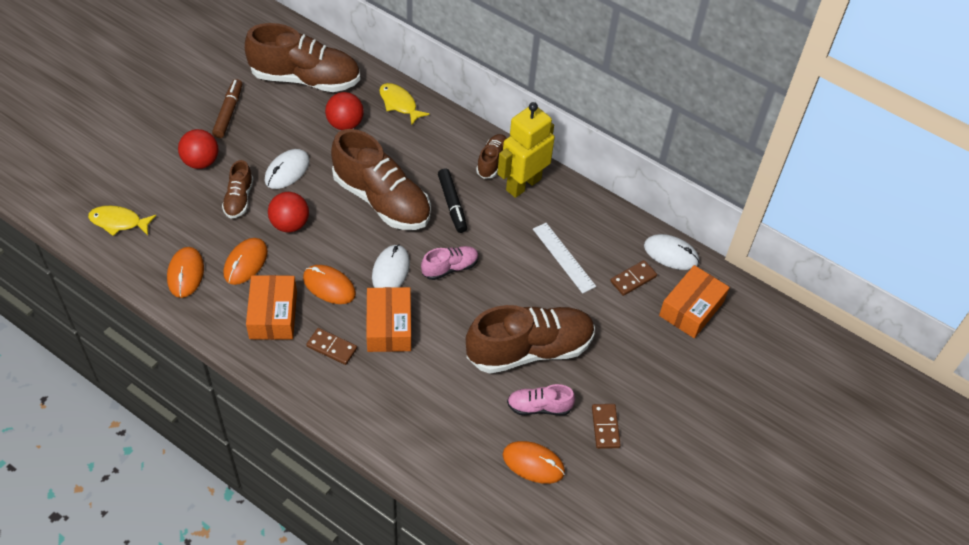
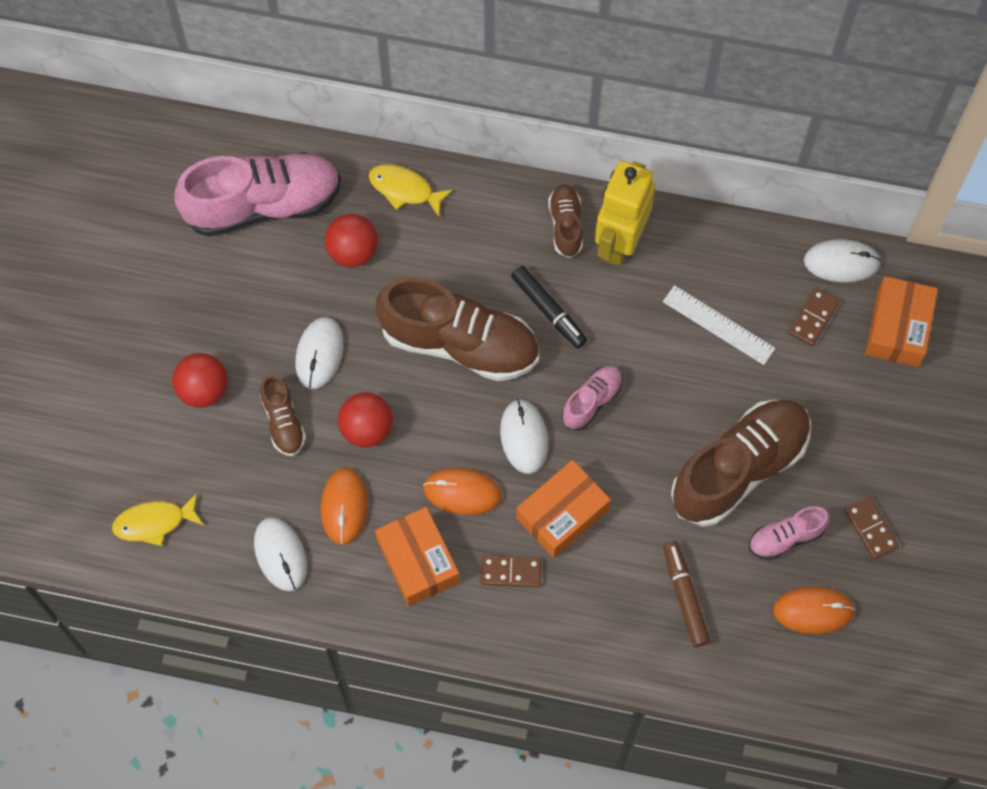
camera: 20 degrees left, 15 degrees up
orange mouse [167,247,204,298] -> white mouse [254,517,307,592]
brown marker [212,79,242,138] -> brown marker moved to [663,541,710,647]
brown shoe [245,23,360,92] -> pink shoe [175,152,341,237]
orange box [366,287,411,352] -> orange box turned 75 degrees clockwise [516,460,611,558]

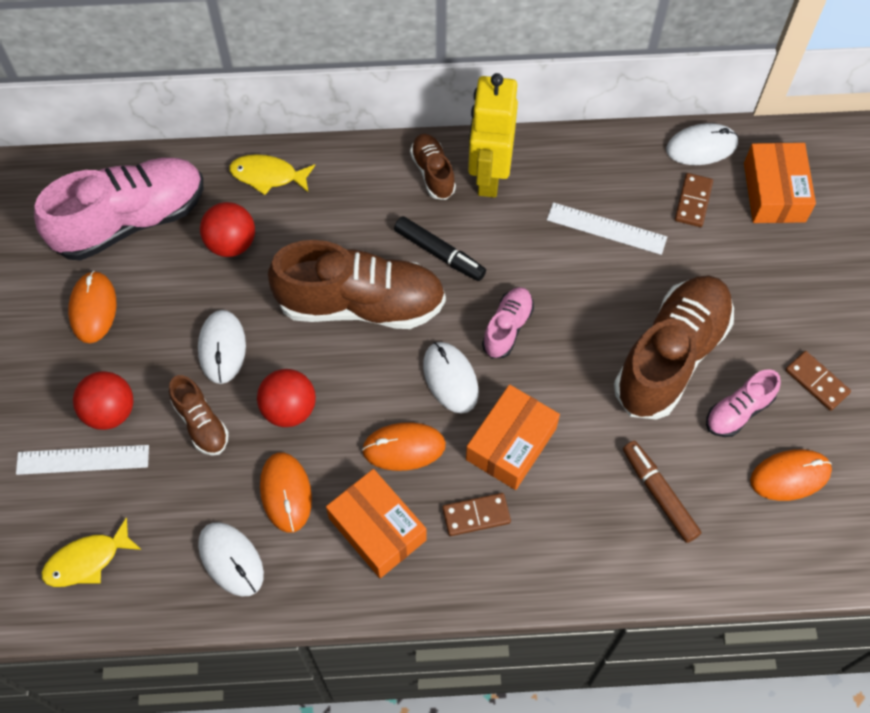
camera: 15 degrees left, 5 degrees down
none -> white ruler [16,445,149,475]
none -> orange mouse [68,271,116,343]

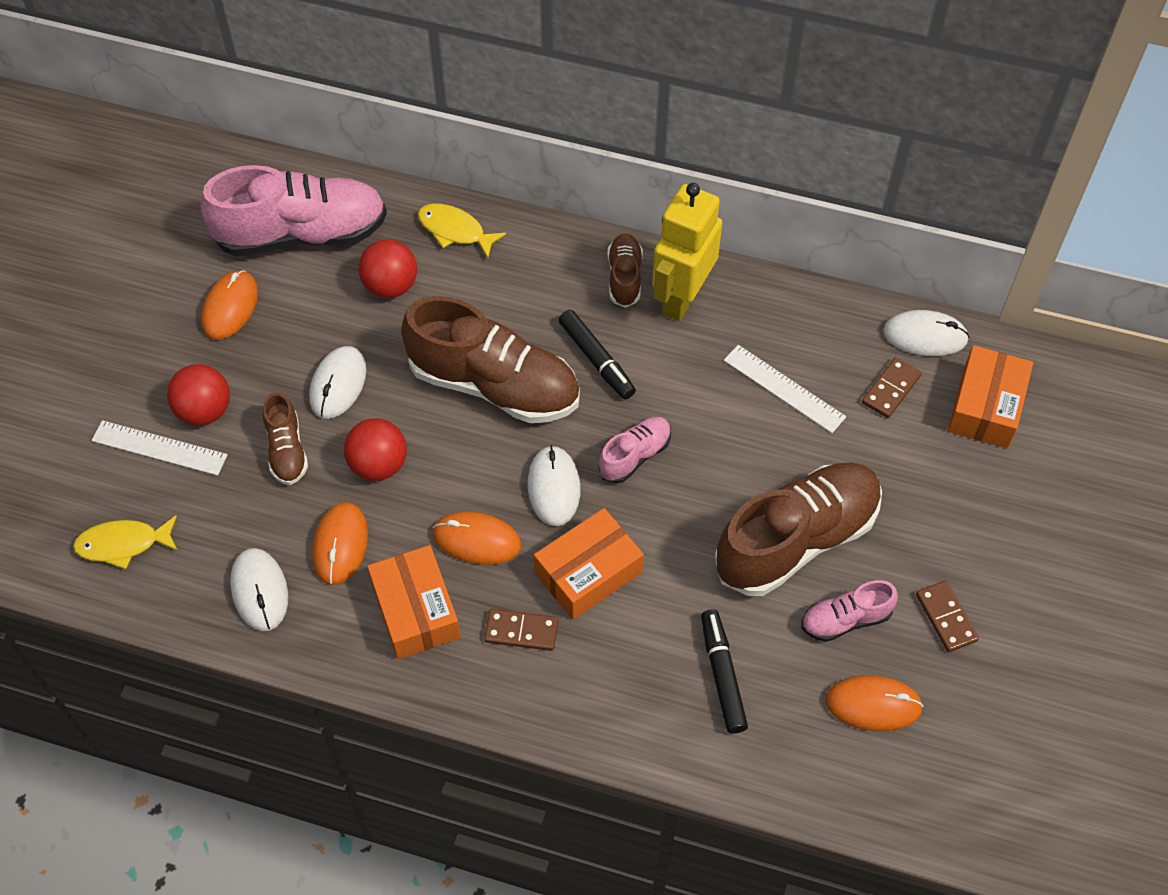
camera: 20 degrees right, 5 degrees down
brown marker [623,441,702,543] -> black marker [701,609,748,734]

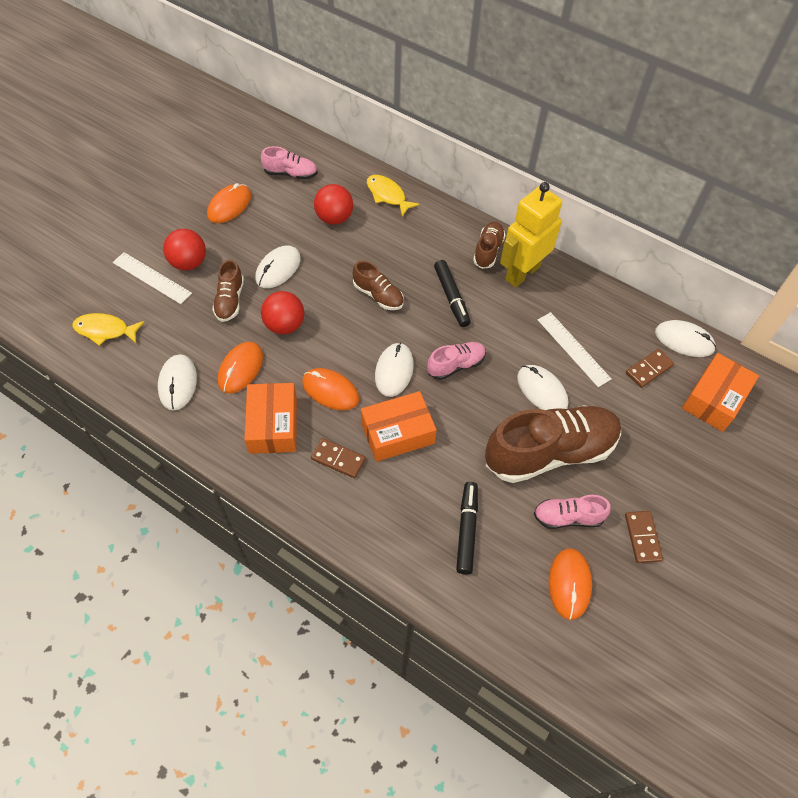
camera: 15 degrees right, 0 degrees up
pink shoe [200,165,387,256] -> pink shoe [261,146,318,180], size x0.48
brown shoe [401,296,580,423] -> brown shoe [353,260,404,310], size x0.48
orange mouse [825,675,924,731] -> orange mouse turned 75 degrees clockwise [549,548,592,620]
none -> white mouse [517,365,568,410]

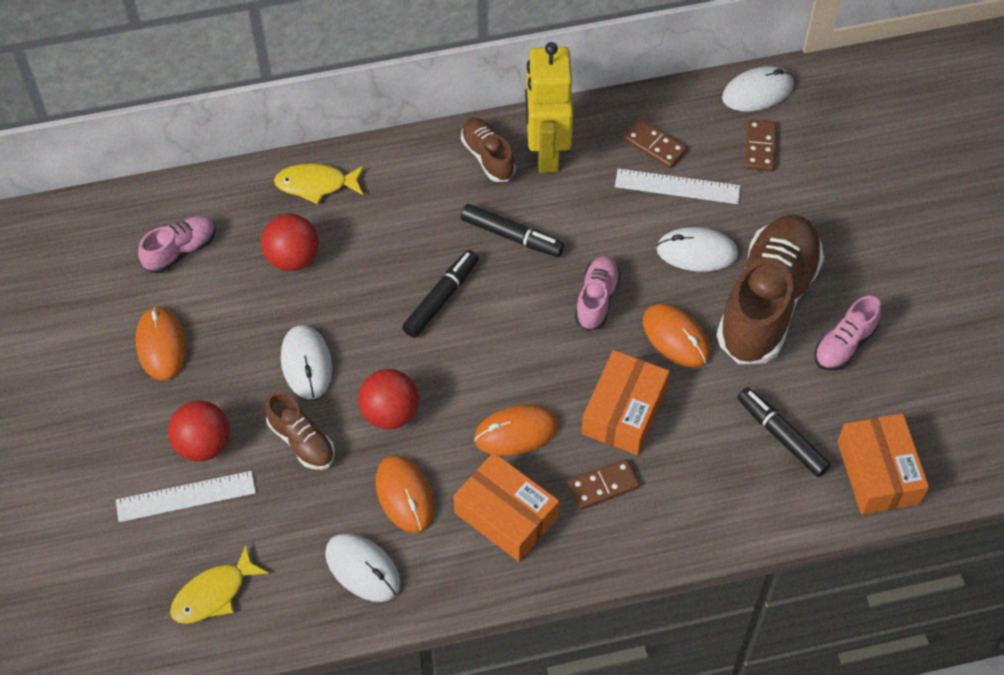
camera: 45 degrees left, 0 degrees up
brown shoe [353,260,404,310] -> black marker [402,250,479,338]
white mouse [375,343,414,397] -> none
orange mouse [549,548,592,620] -> orange mouse moved to [643,304,711,368]
brown domino [625,511,663,563] -> brown domino moved to [624,119,687,168]
orange box [682,353,759,432] -> orange box moved to [837,413,929,515]

